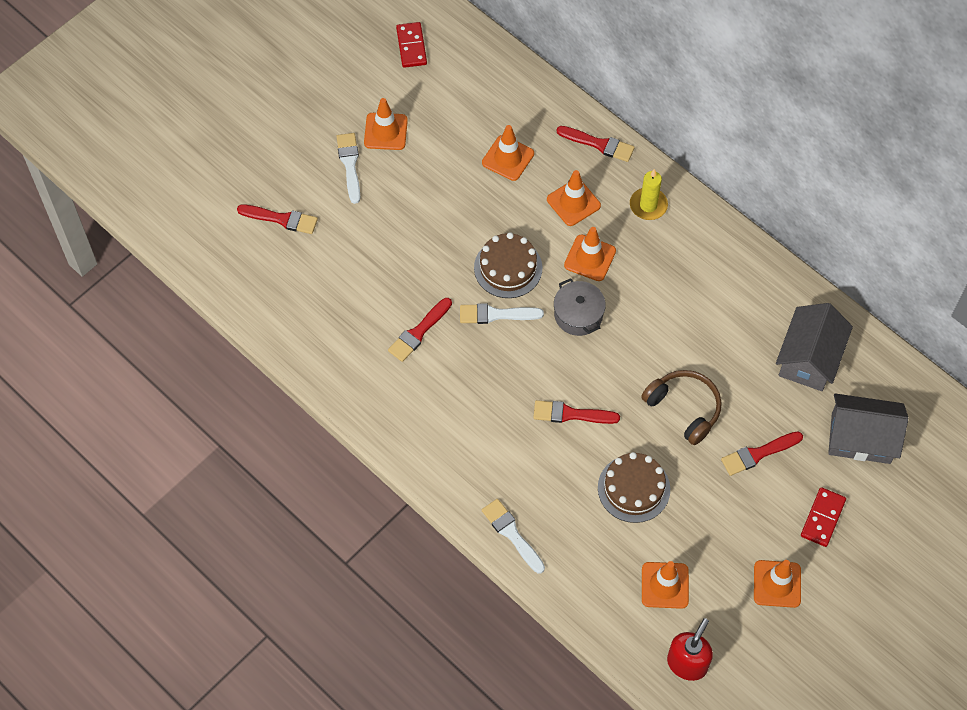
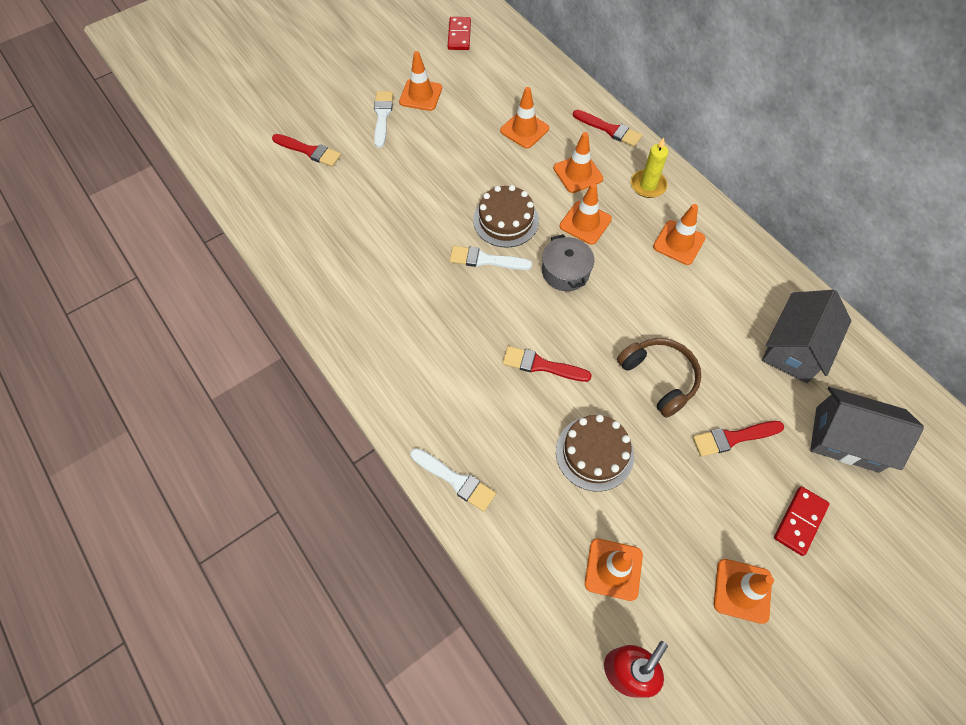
camera: 10 degrees right, 0 degrees up
red brush [388,298,452,362] -> none
white brush [482,499,545,574] -> white brush turned 150 degrees clockwise [410,448,496,512]
none -> orange traffic cone [653,204,705,265]

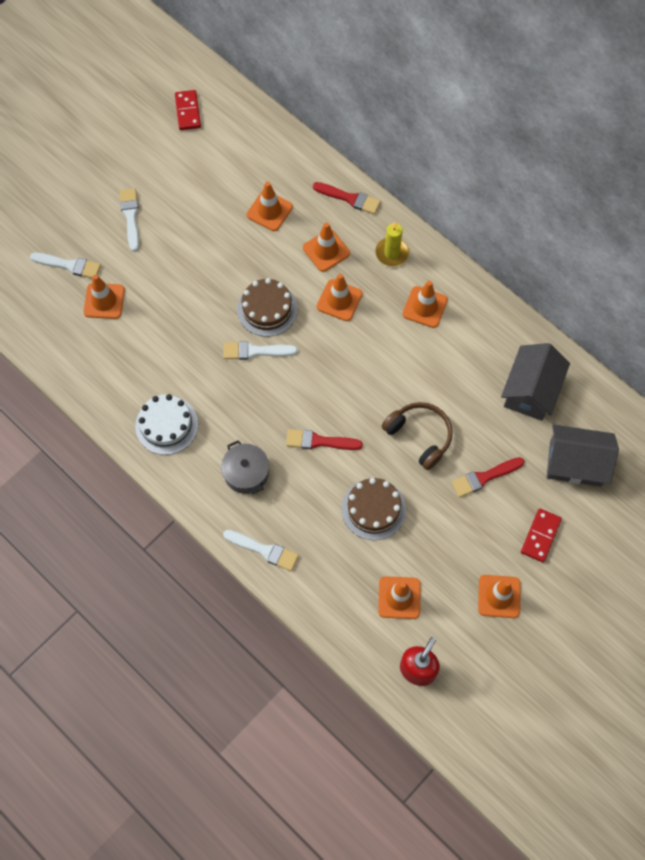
camera: 10 degrees left, 5 degrees up
red brush [272,134,341,167] -> white brush [30,252,101,278]
orange traffic cone [399,51,442,111] -> orange traffic cone moved to [84,274,125,319]
grey pot [542,234,594,291] -> grey pot moved to [221,440,269,495]
none -> white cake [135,394,198,455]

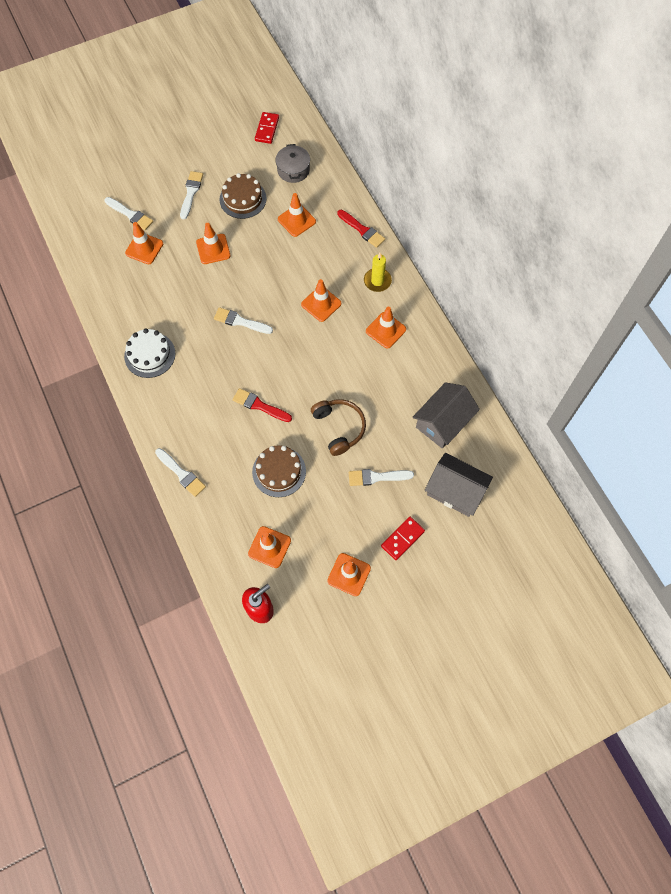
camera: 20 degrees right, 0 degrees up
grey pot [221,440,269,495] -> grey pot moved to [276,144,310,183]
brown cake [237,278,297,337] -> brown cake moved to [220,173,267,219]
orange traffic cone [303,222,350,272] -> orange traffic cone moved to [196,223,231,264]
red brush [451,457,525,498] -> white brush [349,469,414,486]

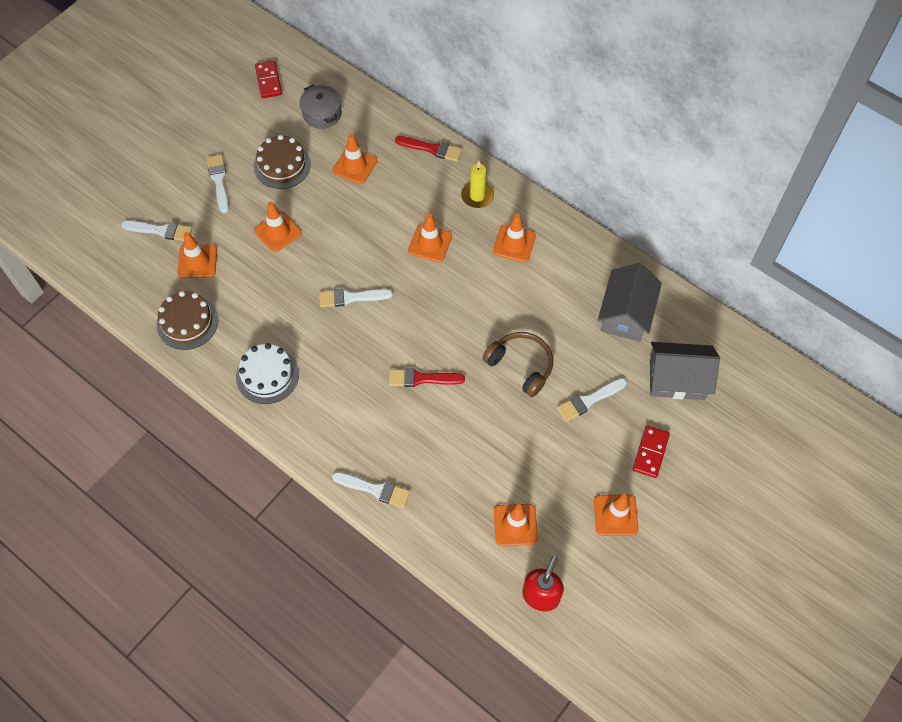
camera: 25 degrees left, 5 degrees down
brown cake [252,445,306,497] -> brown cake moved to [156,291,219,350]

